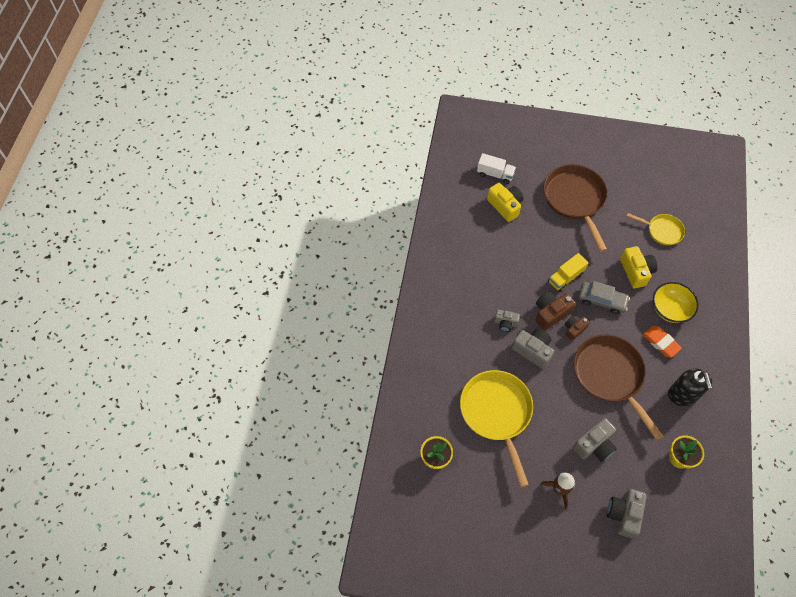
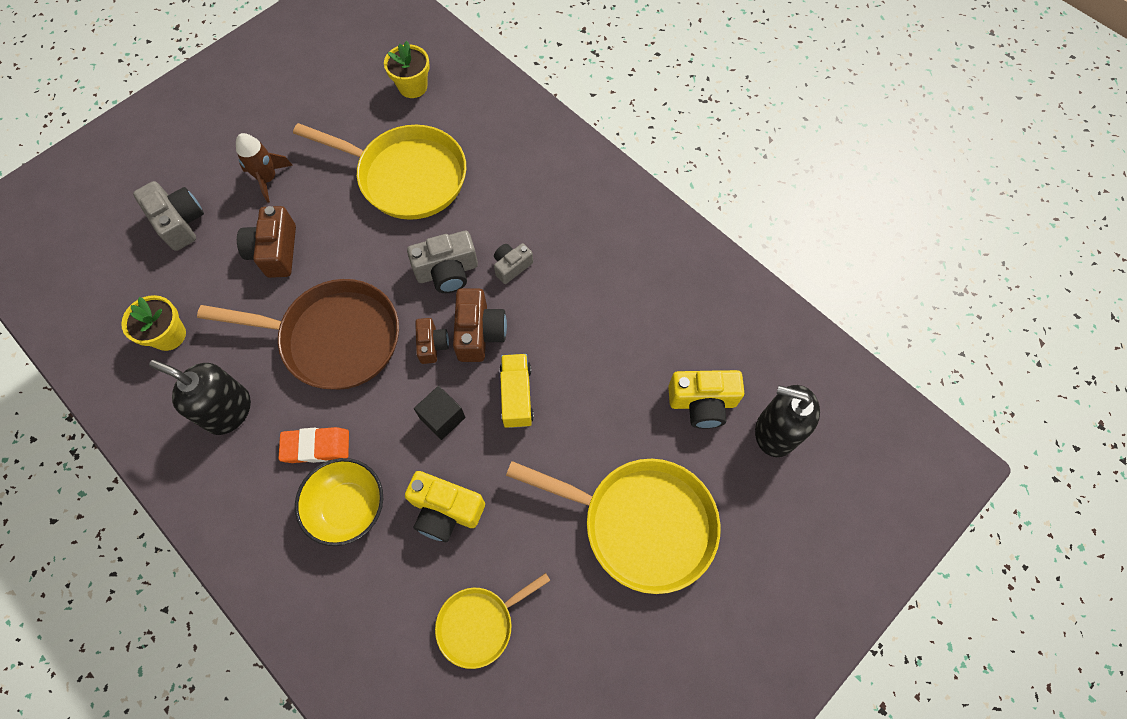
camera: 125 degrees right, 5 degrees up
white truck [477,153,516,184] -> black soap dispenser [755,385,820,457]
brown pan [543,164,608,252] -> yellow pan [506,459,721,594]
grey camera [573,418,617,462] -> brown camera [237,206,296,278]
grey car [578,281,630,314] -> black cube [414,386,466,440]

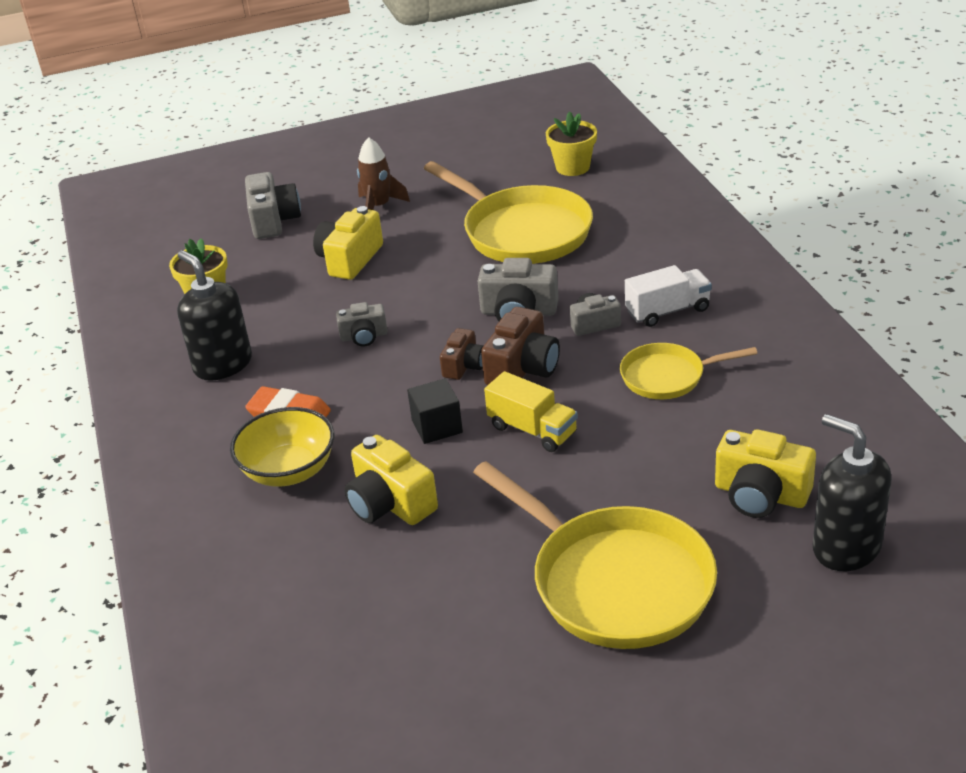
camera: 30 degrees right, 30 degrees down
brown pan [197,279,399,390] -> grey camera [336,302,388,347]
brown camera [237,206,296,278] -> yellow camera [313,206,383,280]
yellow pan [435,573,551,669] -> yellow pan moved to [620,343,758,399]
yellow truck [499,354,534,428] -> yellow truck turned 105 degrees clockwise [484,371,578,452]
none -> white truck [625,265,712,327]

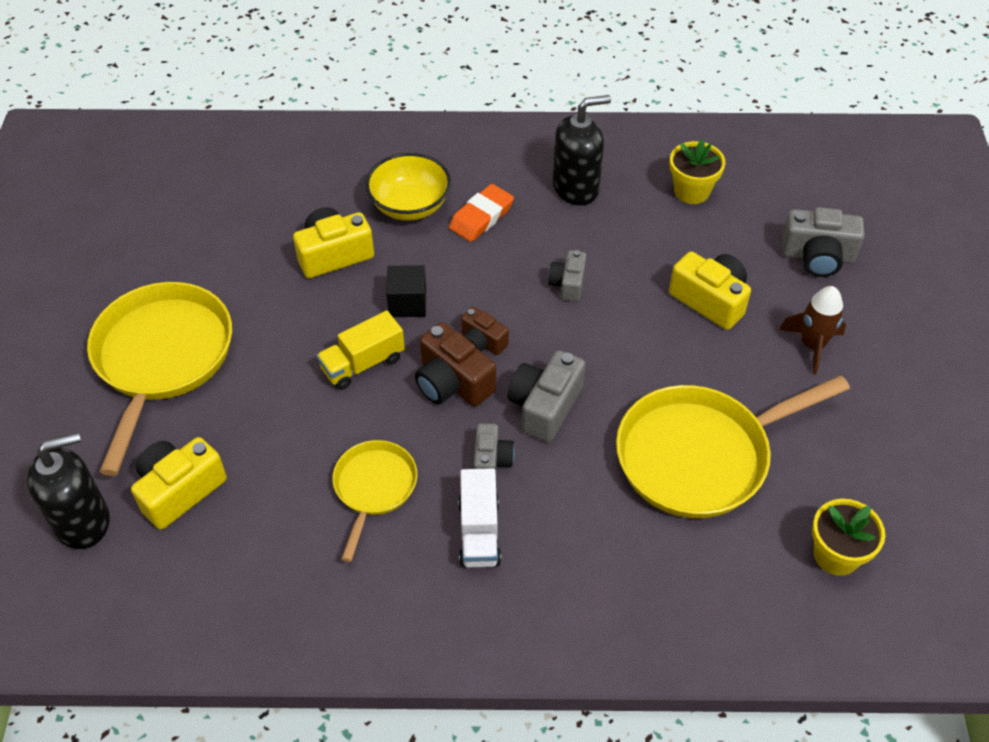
camera: 105 degrees right, 15 degrees up
yellow pan [473,461,717,649] -> yellow pan turned 120 degrees clockwise [87,282,232,476]

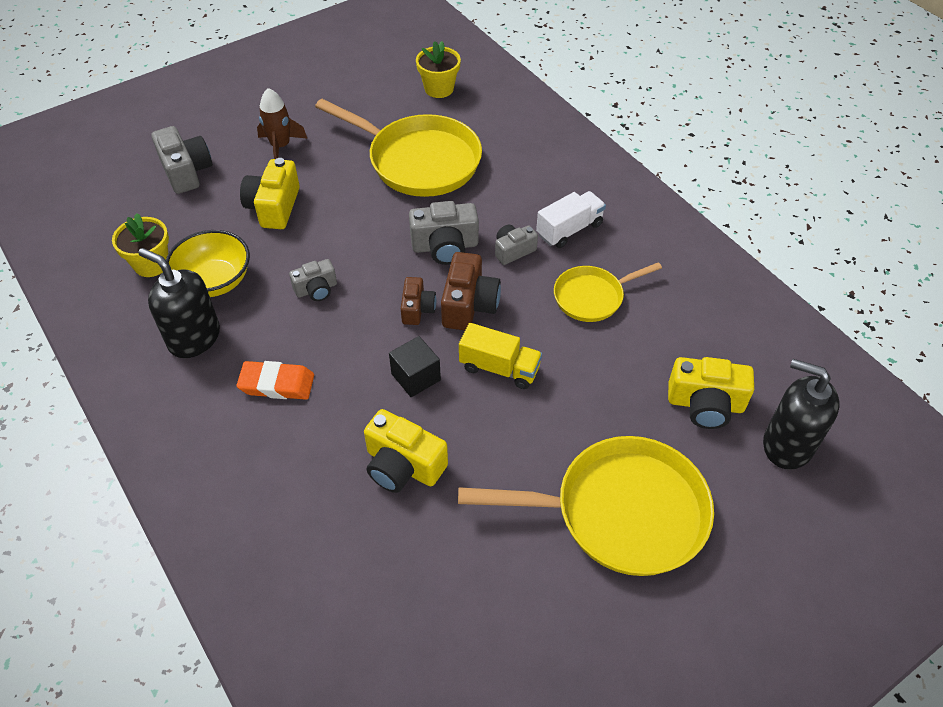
camera: 125 degrees left, 0 degrees up
yellow pan [87,282,232,476] -> yellow pan turned 150 degrees counterclockwise [458,436,714,576]
yellow bowl [365,153,451,221] -> yellow bowl moved to [166,230,250,297]

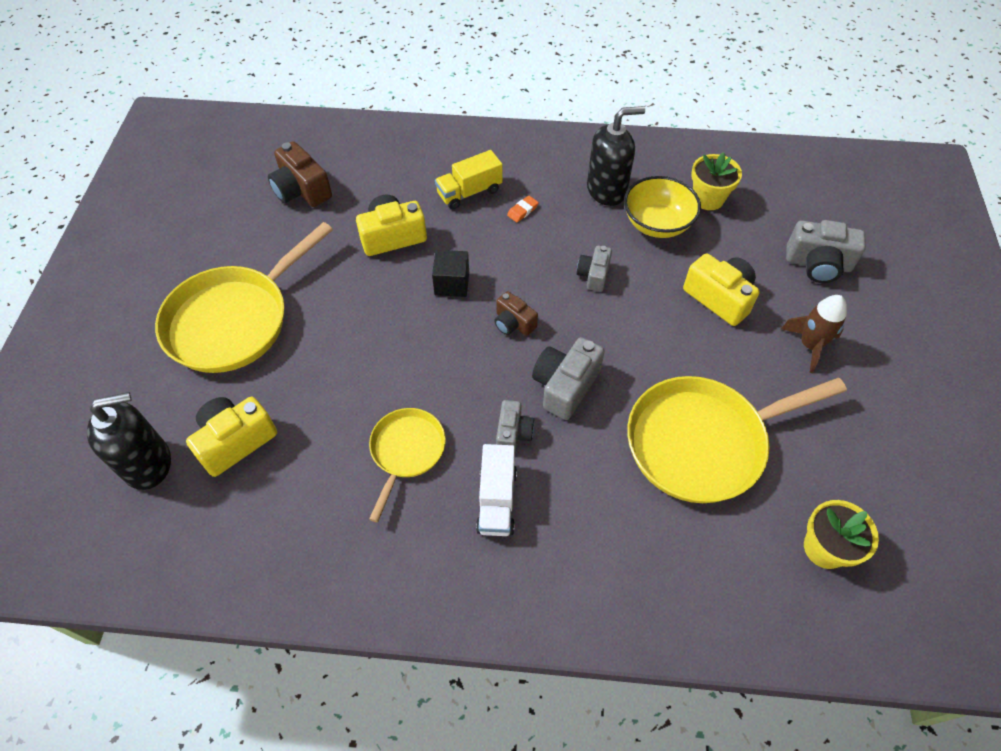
camera: 130 degrees right, 5 degrees up
orange eraser [236,361,314,400] -> orange eraser [507,196,539,222], size x0.54
brown camera [441,252,501,330] -> brown camera moved to [268,141,332,207]
yellow truck [459,323,542,389] -> yellow truck moved to [435,150,503,209]

